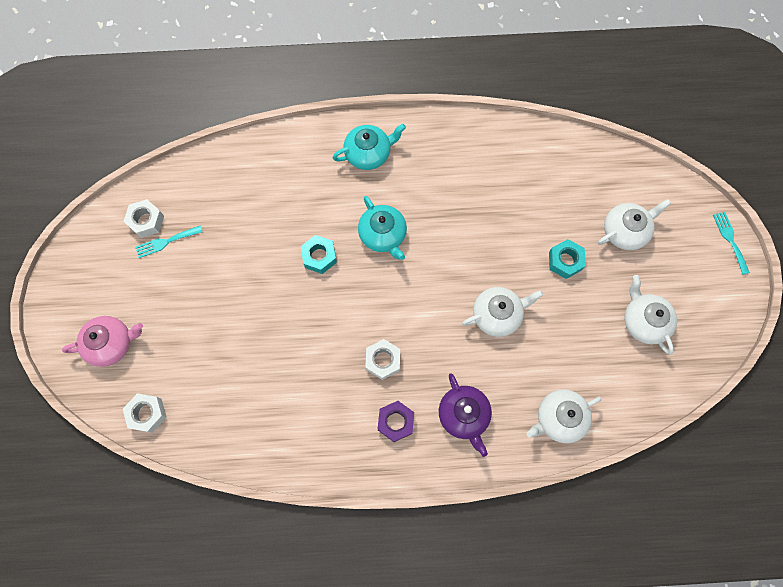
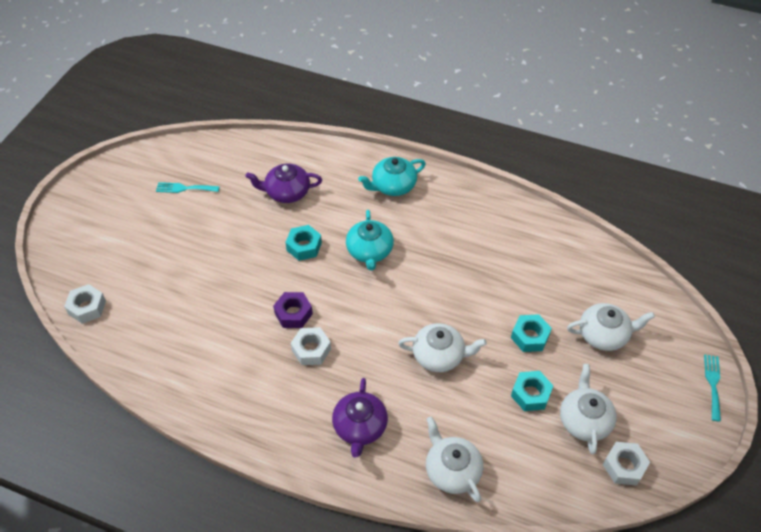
camera: 25 degrees right, 20 degrees down
pink teapot [62,316,143,367] -> none
white nut [123,199,164,238] -> white nut moved to [603,442,650,486]
turquoise teapot [333,124,406,170] -> turquoise teapot turned 150 degrees clockwise [358,157,426,196]
purple nut [378,401,414,442] -> purple nut moved to [273,292,313,328]
white teapot [527,389,602,443] -> white teapot turned 60 degrees clockwise [426,416,483,502]
none -> purple teapot [245,164,322,203]
none -> turquoise nut [511,371,554,411]

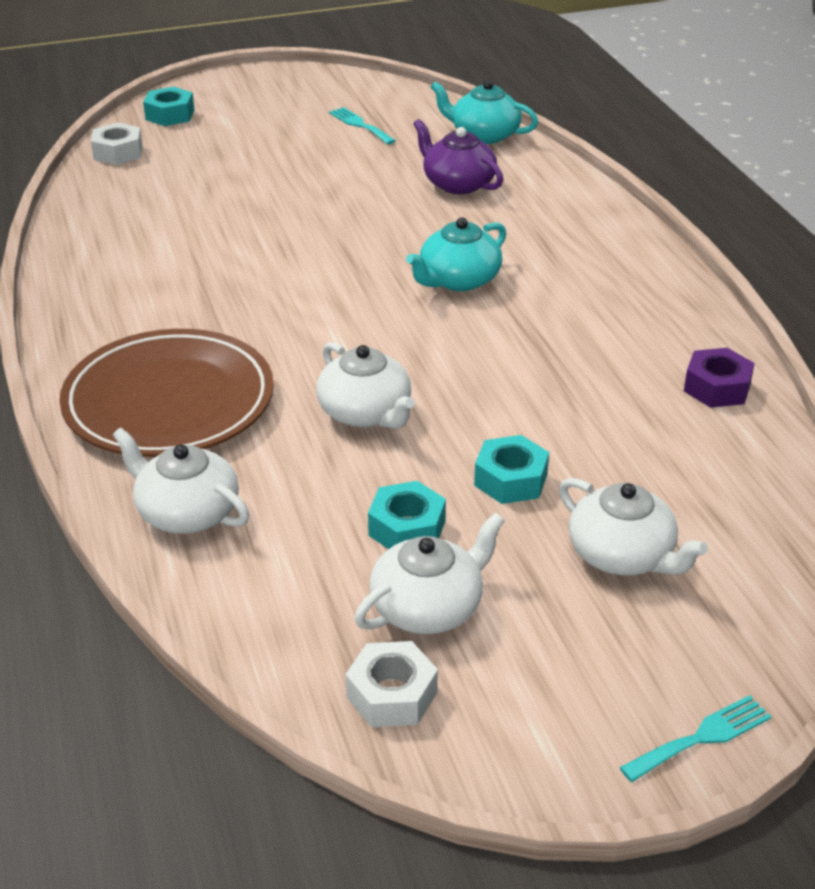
camera: 50 degrees right, 15 degrees down
purple nut [273,292,313,328] -> purple nut moved to [684,348,755,408]
turquoise nut [285,225,322,261] -> turquoise nut moved to [143,86,195,126]
white nut [291,327,331,365] -> none
purple teapot [332,378,388,458] -> brown plate [59,329,274,457]
turquoise teapot [358,157,426,196] -> turquoise teapot moved to [431,80,538,144]
white teapot [426,416,483,502] -> white teapot turned 75 degrees counterclockwise [113,428,249,534]

